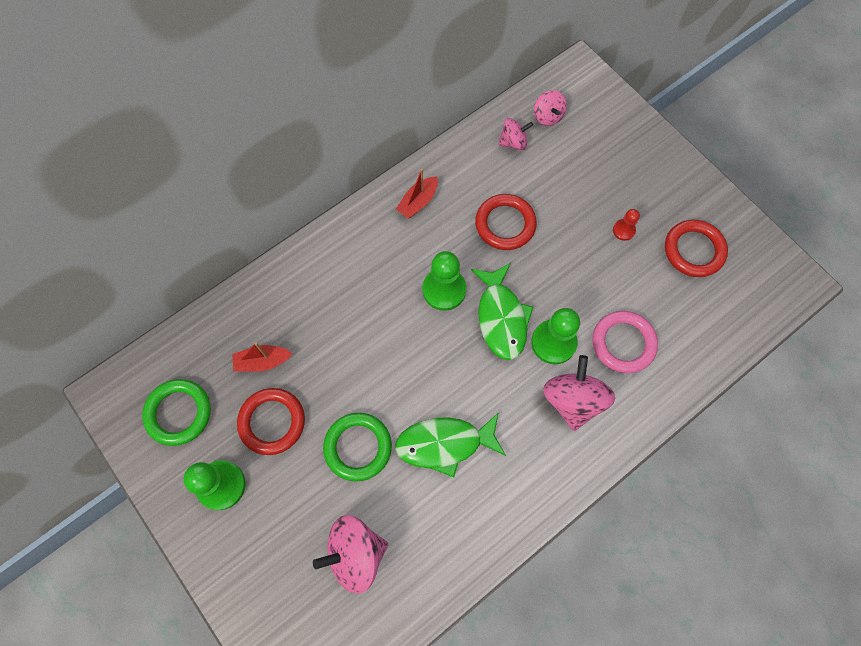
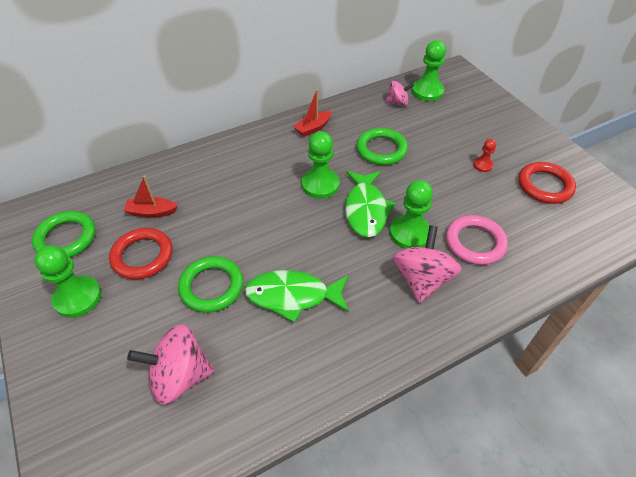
camera: 10 degrees right, 20 degrees down
red ring [475,194,537,250] -> green ring [356,128,408,165]
pink spinning top [534,90,567,126] -> green pawn [412,40,446,101]

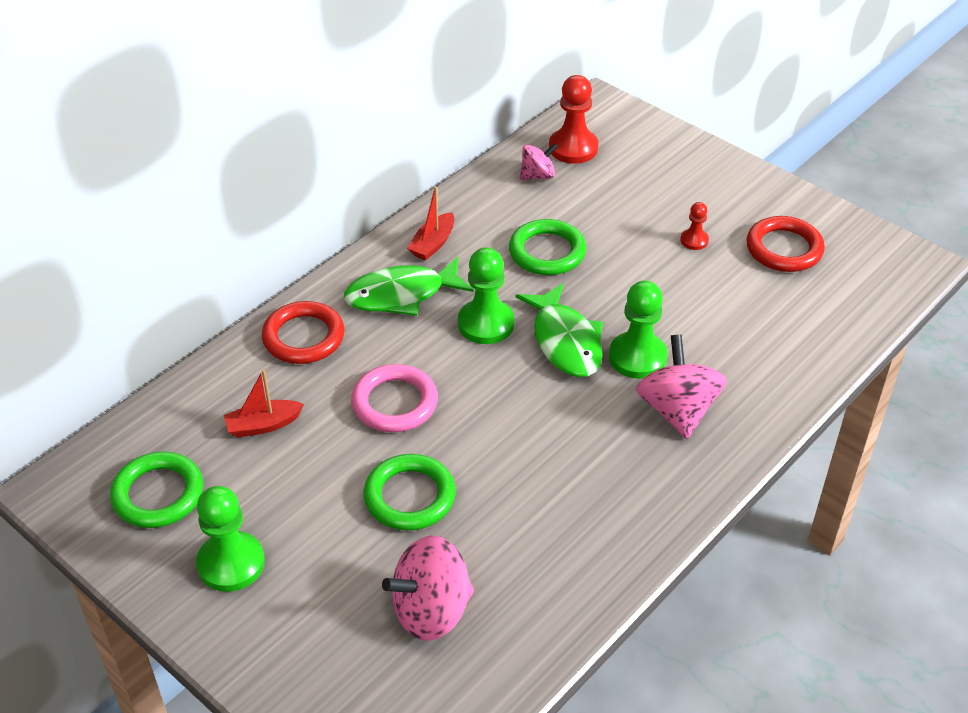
camera: 20 degrees left, 5 degrees down
red ring [109,228,173,280] -> red ring moved to [262,301,345,364]
green fish [245,270,349,323] -> green fish moved to [344,257,474,316]
green pawn [412,40,446,101] -> red pawn [549,75,598,164]
pink ring [446,215,508,265] -> pink ring moved to [351,364,438,432]

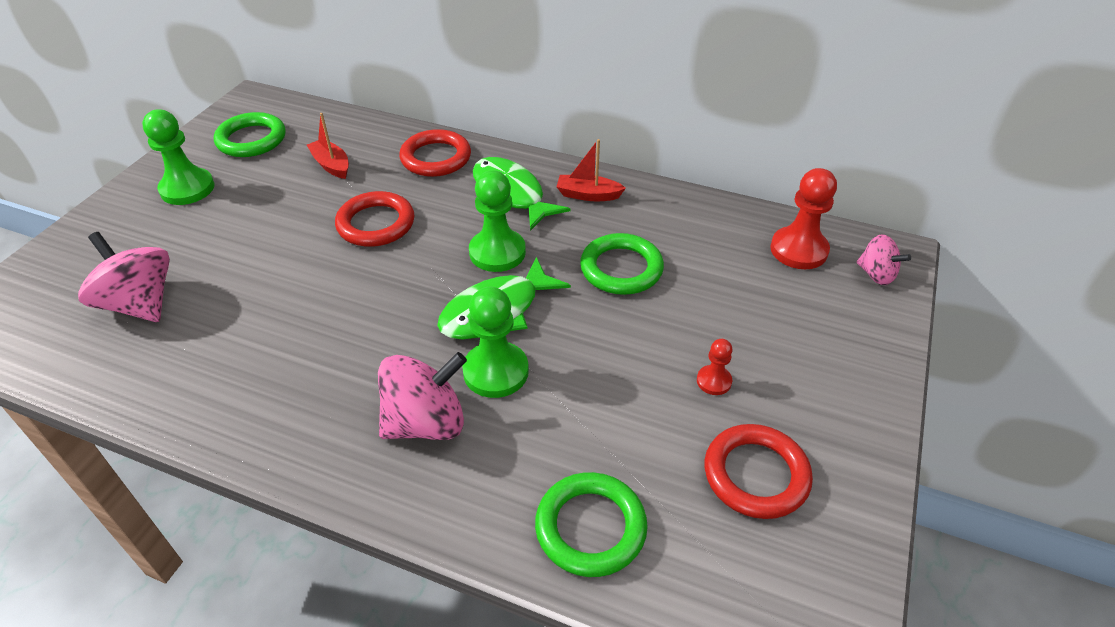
camera: 70 degrees right, 0 degrees up
pink ring [351,364,438,432] -> red ring [335,191,415,247]
green ring [364,454,456,530] -> green ring moved to [535,472,648,577]
pink spinning top [520,143,558,180] -> pink spinning top moved to [857,234,911,285]

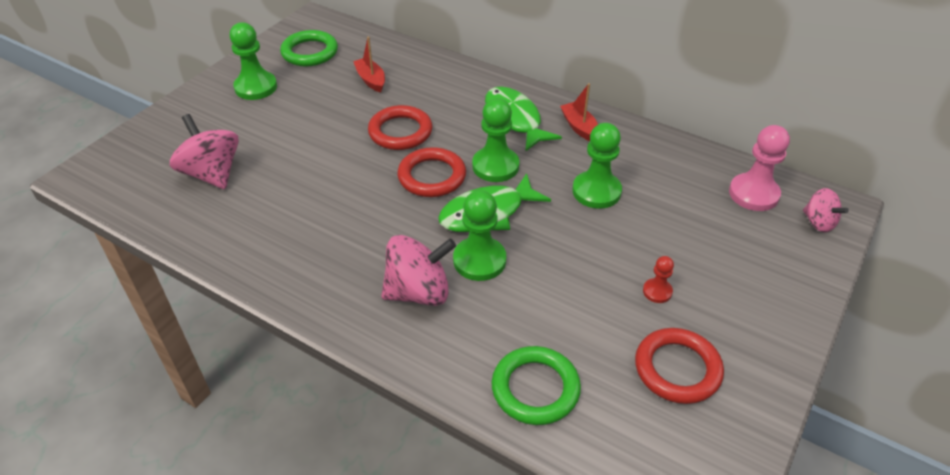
camera: 10 degrees right, 0 degrees up
red ring [399,129,471,177] -> red ring moved to [397,147,466,197]
red boat [557,139,626,201] -> red boat turned 45 degrees clockwise [560,83,598,141]
green ring [580,233,664,295] -> green pawn [573,123,622,209]
red pawn [770,168,837,269] -> pink pawn [729,125,790,211]

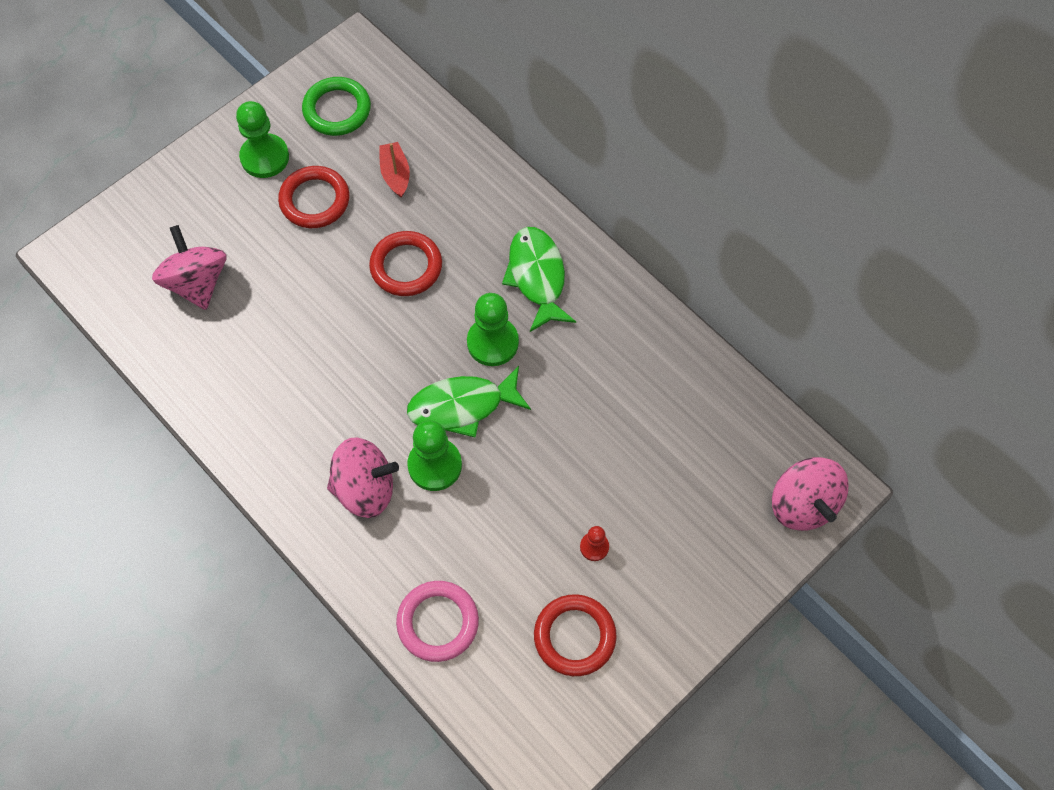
camera: 15 degrees right, 20 degrees up
red ring [397,147,466,197] -> red ring moved to [278,166,350,228]
green ring [492,346,581,425] -> pink ring [396,581,479,662]
red boat [560,83,598,141] -> none
green pawn [573,123,622,209] -> none
pink pawn [729,125,790,211] -> none
pink spinning top [803,188,849,232] -> pink spinning top [772,457,848,531], size x1.72

